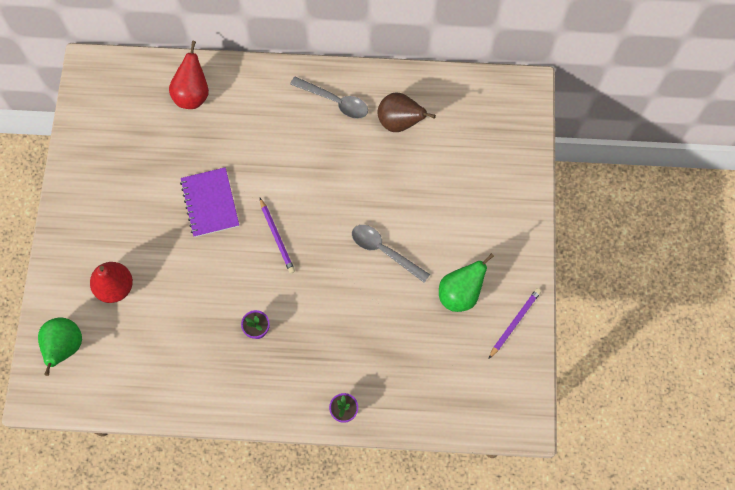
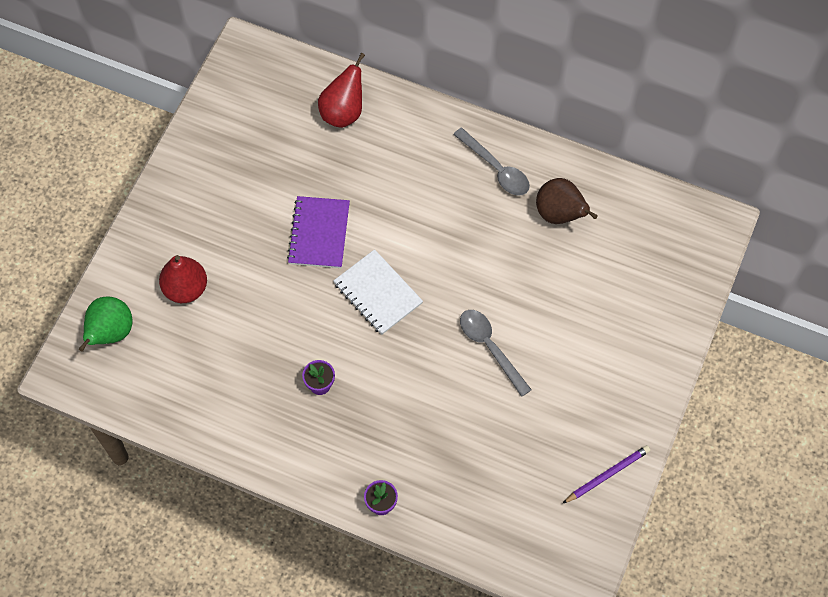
camera: 20 degrees right, 5 degrees down
purple pencil [260,198,295,273] -> white notebook [333,249,423,335]
green pear [439,253,494,312] -> none

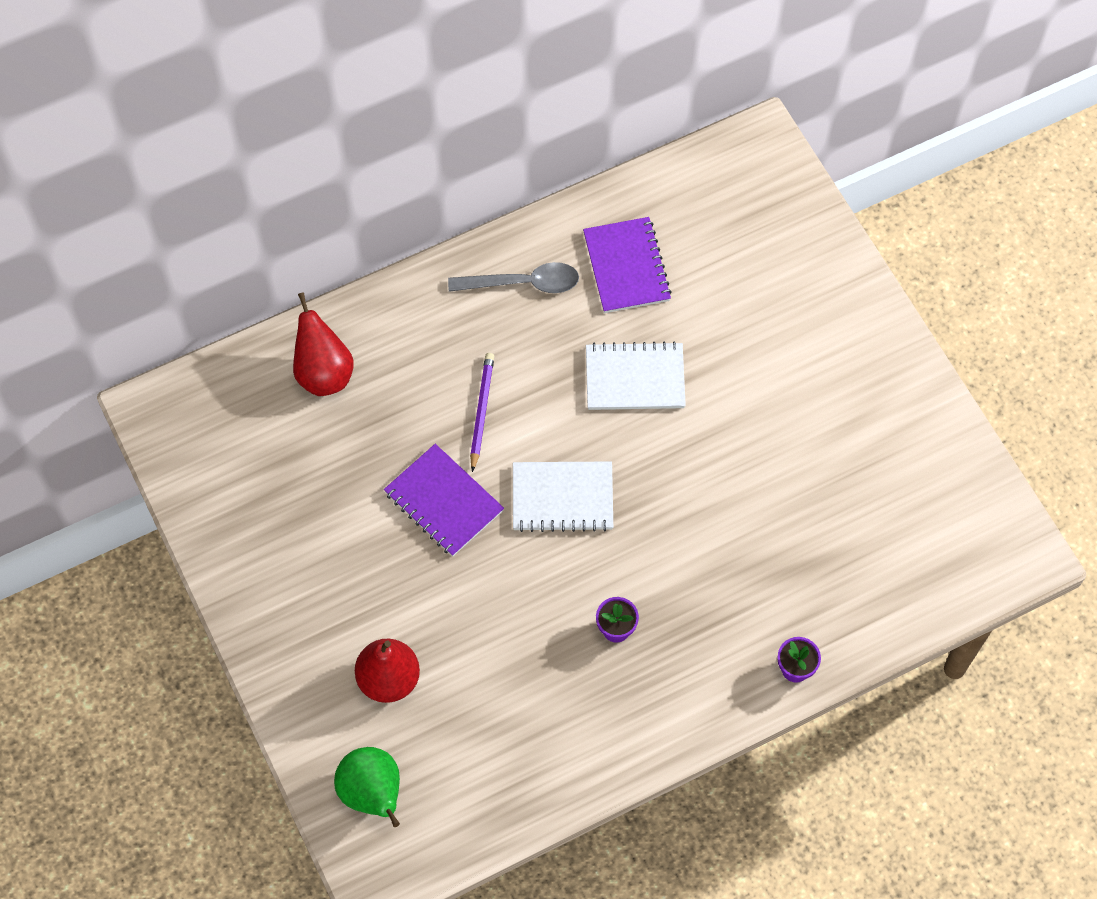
camera: 50 degrees left, 0 degrees up
grey spoon [460,310,532,397] -> none
brown pear [536,178,598,224] -> purple notebook [583,217,672,313]
purple pencil [562,445,650,504] -> purple pencil moved to [470,353,494,472]
none -> white notebook [586,341,686,410]

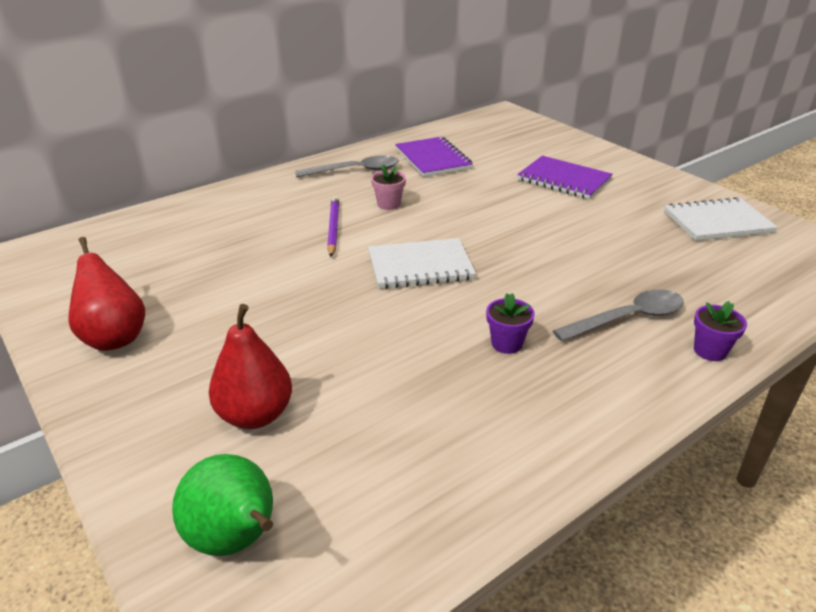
camera: 10 degrees left, 30 degrees down
red pear [293,293,354,396] -> red pear moved to [69,237,145,351]
purple notebook [384,444,504,557] -> purple notebook moved to [517,156,613,199]
white notebook [586,341,686,410] -> white notebook moved to [664,197,778,241]
none -> pink flower pot [371,164,406,210]
none -> grey spoon [553,289,684,341]

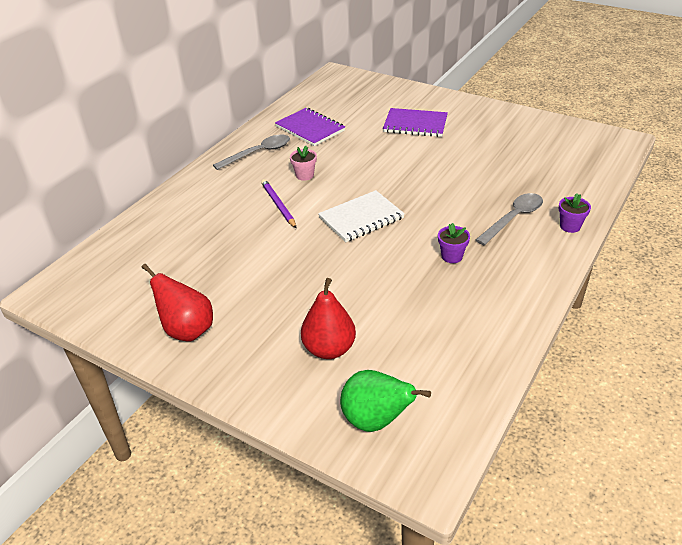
camera: 20 degrees left, 5 degrees up
white notebook [664,197,778,241] -> none

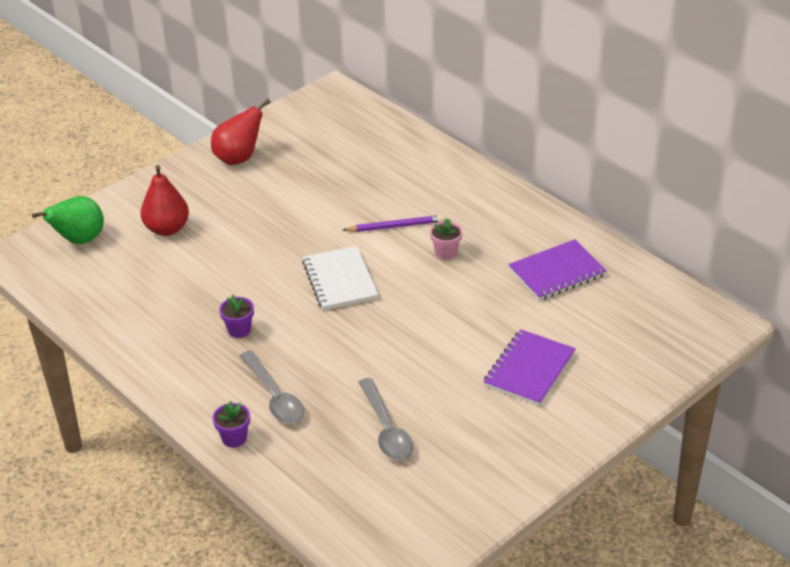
camera: 105 degrees right, 0 degrees up
grey spoon [213,134,290,170] -> grey spoon moved to [359,378,413,460]

